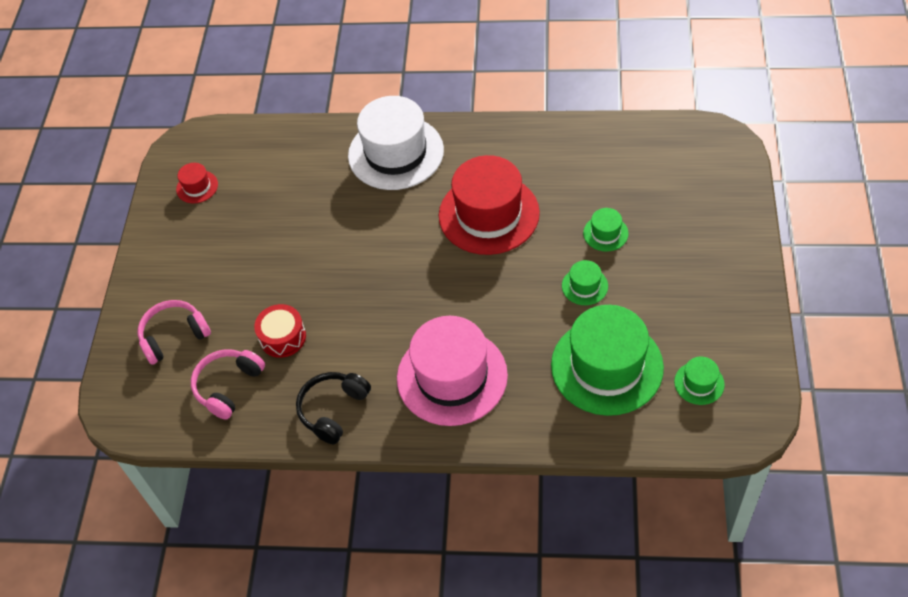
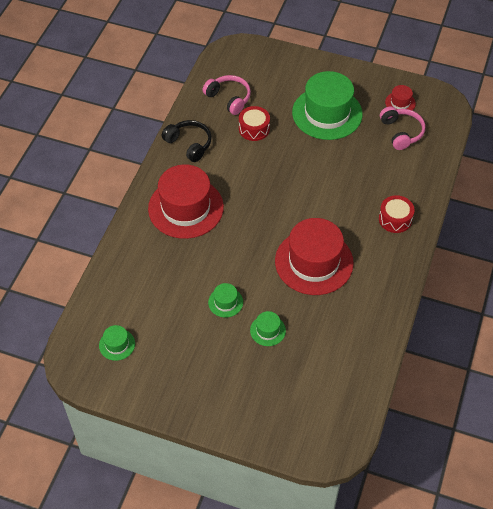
camera: 100 degrees right, 0 degrees up
pink headphones [138,300,211,365] -> pink headphones moved to [380,106,425,150]
white hat [348,96,444,190] -> red drum [379,195,415,233]
pink hat [397,316,508,426] -> red hat [148,164,224,239]
green hat [551,305,664,416] -> green hat moved to [292,71,363,140]

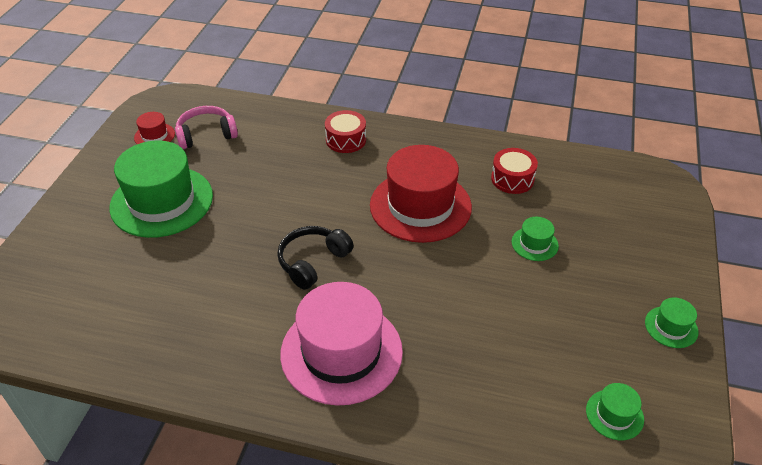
camera: 95 degrees left, 10 degrees down
red hat [148,164,224,239] -> pink hat [280,282,403,406]
black headphones [162,120,212,162] -> black headphones moved to [277,226,354,290]
pink headphones [203,75,251,115] -> none
green hat [208,283,243,317] -> green hat moved to [645,297,698,348]
red drum [239,106,270,141] -> red drum moved to [491,148,538,194]

